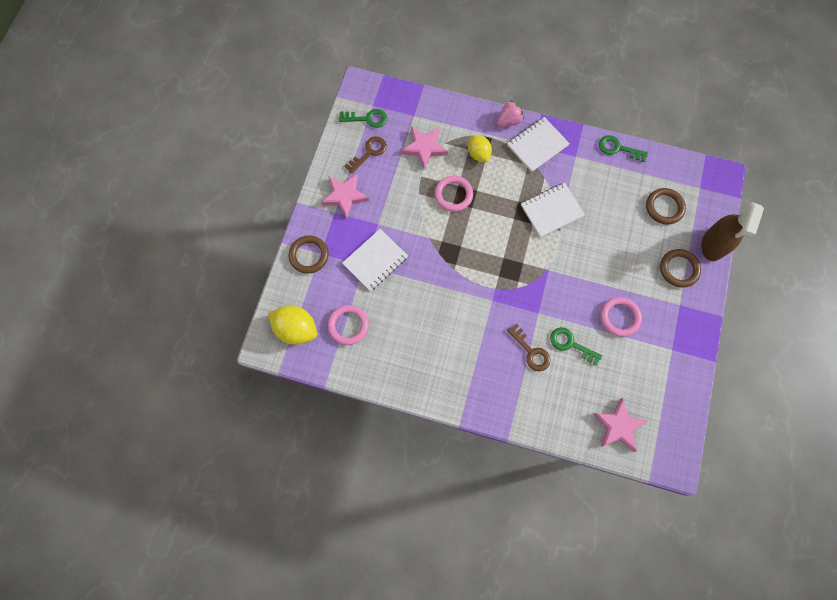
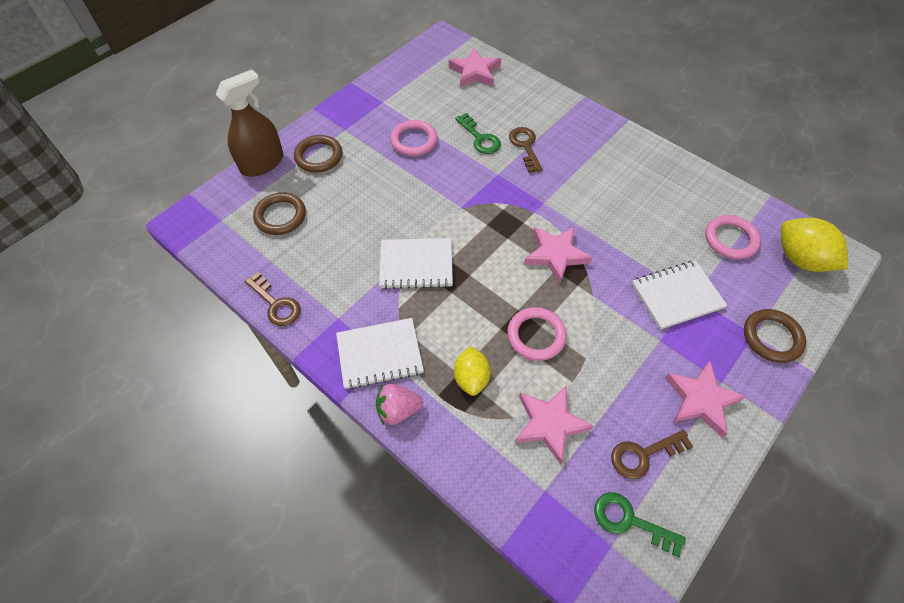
camera: 155 degrees left, 15 degrees down
green key [599,135,648,162] -> brown key [245,272,300,326]
none -> pink star [524,226,593,284]

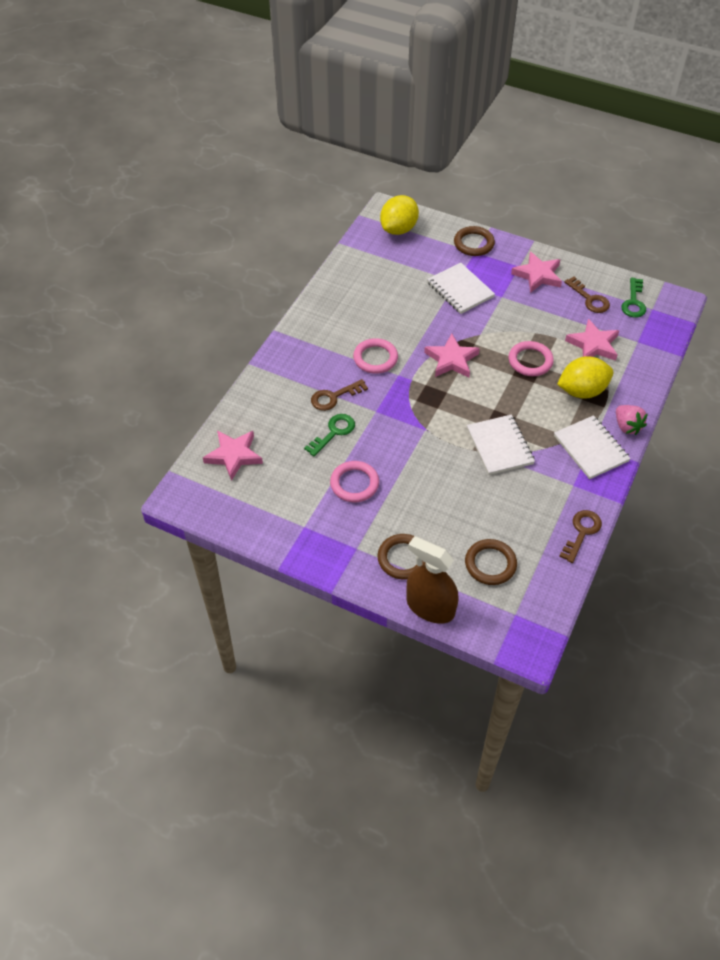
camera: 105 degrees left, 5 degrees down
yellow lemon [454,346,491,396] -> yellow lemon [557,356,613,399], size x1.52
pink ring [705,215,761,260] -> pink ring moved to [353,338,398,374]

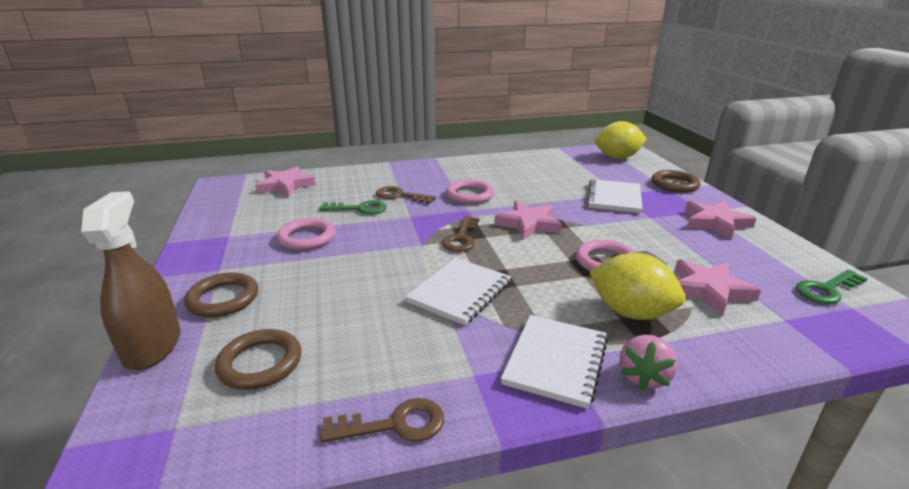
camera: 50 degrees right, 25 degrees down
brown key [564,276,610,313] -> brown key moved to [442,216,480,252]

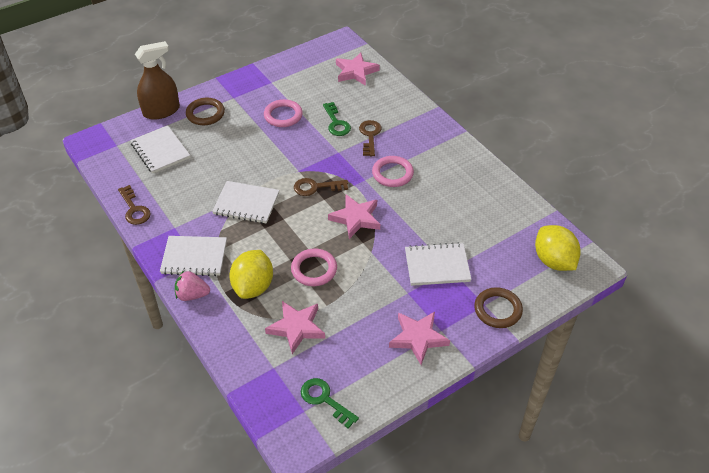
camera: 70 degrees right, 20 degrees up
brown ring [215,329,301,390] -> white notebook [130,125,190,173]

